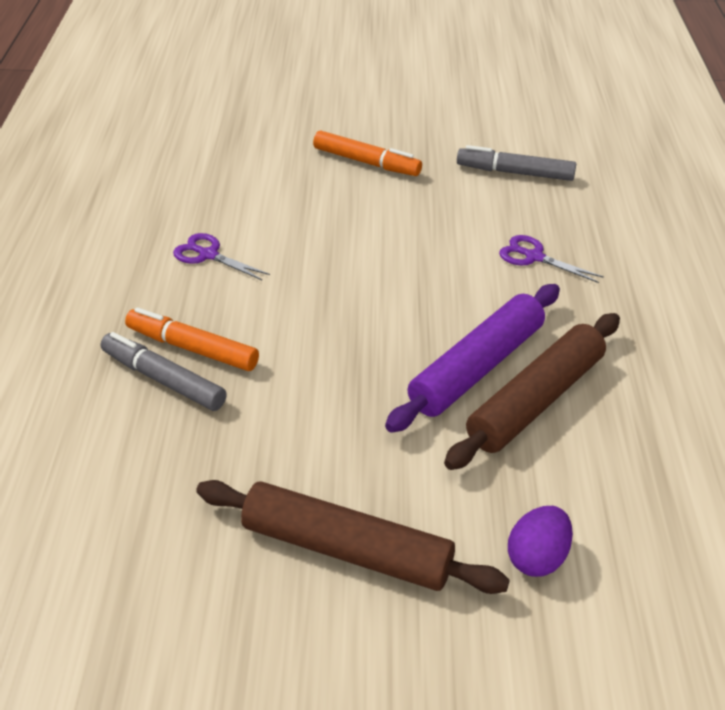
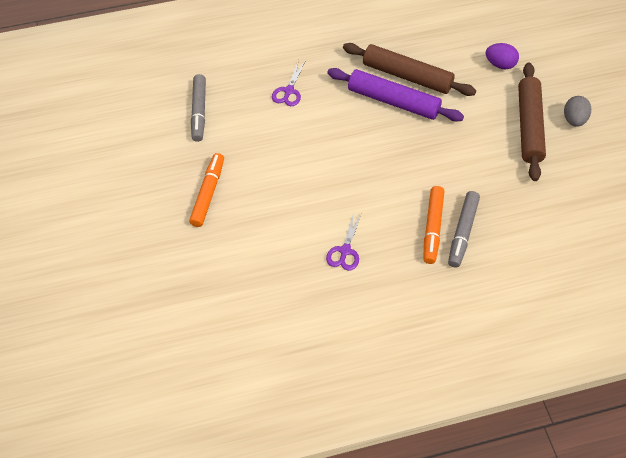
camera: 105 degrees left, 15 degrees up
none -> grey egg [564,96,591,127]

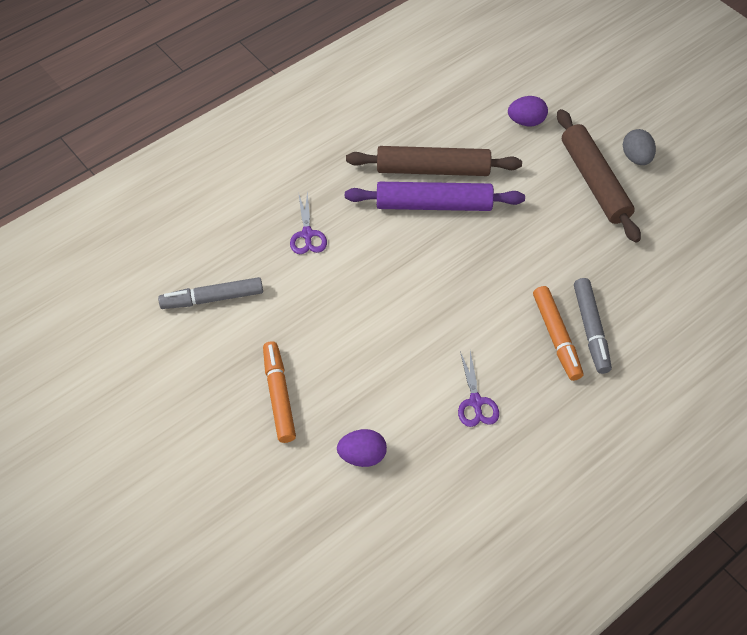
camera: 25 degrees left, 0 degrees up
grey marker [191,74,206,142] -> grey marker turned 105 degrees clockwise [158,277,263,309]
none -> purple egg [337,429,387,467]

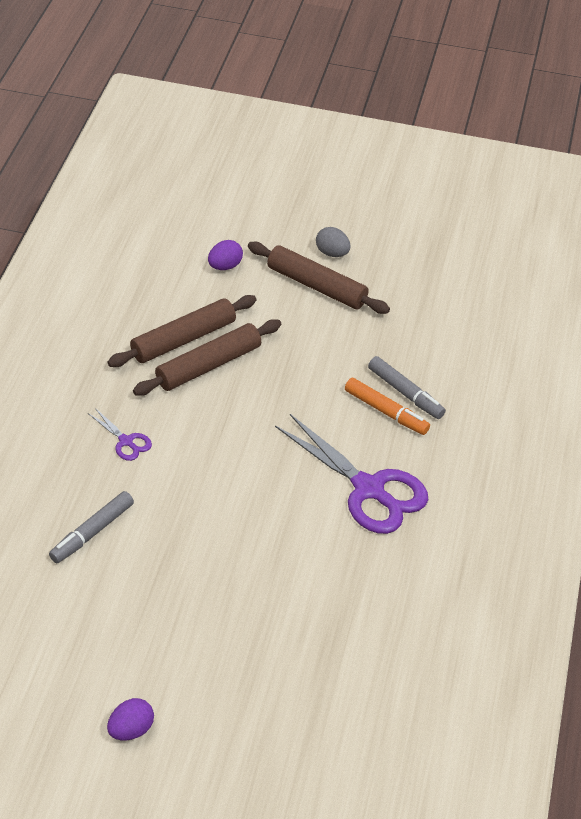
camera: 40 degrees left, 10 degrees down
orange marker [263,341,296,443] -> none
purple egg [337,429,387,467] -> purple egg moved to [107,698,154,740]
purple rolling pin [345,182,525,211] -> brown rolling pin [133,319,281,396]
purple scissors [458,351,499,427] -> purple scissors [275,414,428,534], size x2.21

